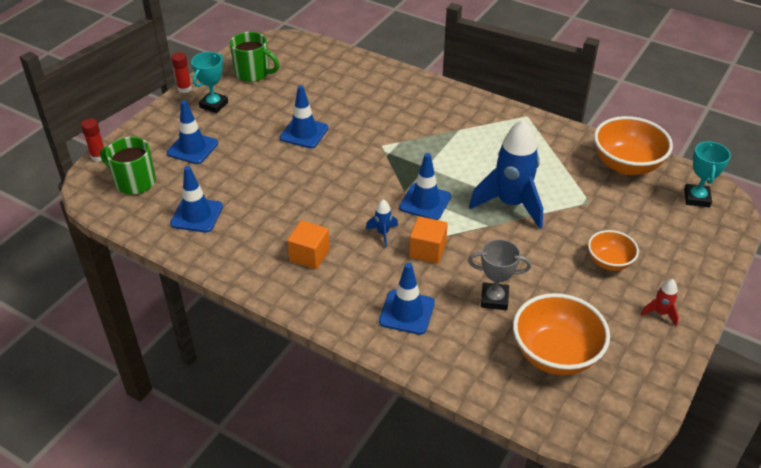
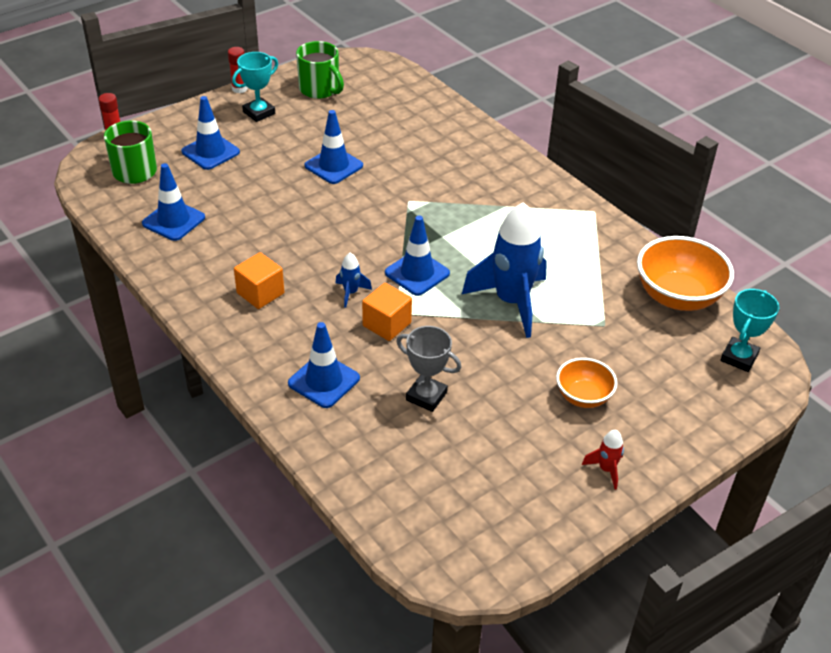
camera: 20 degrees right, 0 degrees up
orange bowl [513,293,610,375] -> none

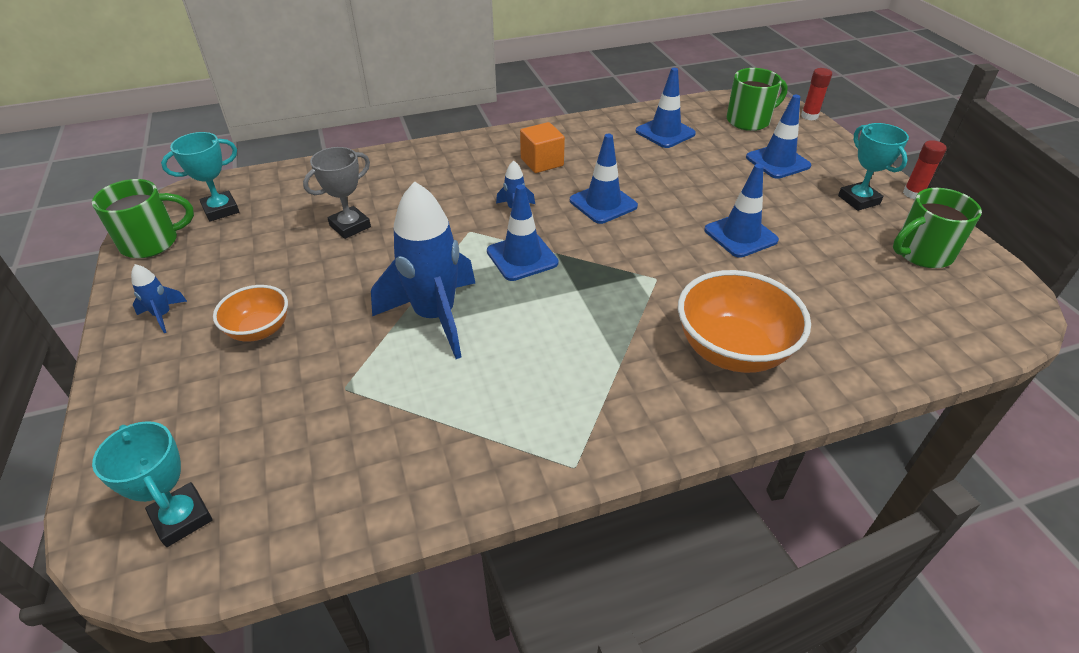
camera: 110 degrees right, 0 degrees up
blue traffic cone [288,322,360,408] -> blue traffic cone moved to [570,134,638,224]
orange cube [362,283,412,341] -> none
red rocket [582,430,624,490] -> blue rocket [131,264,187,333]
orange bowl [637,236,734,311] -> orange bowl moved to [678,270,811,373]
none -> green mug [92,179,194,258]
none -> turquoise trophy [161,132,239,222]

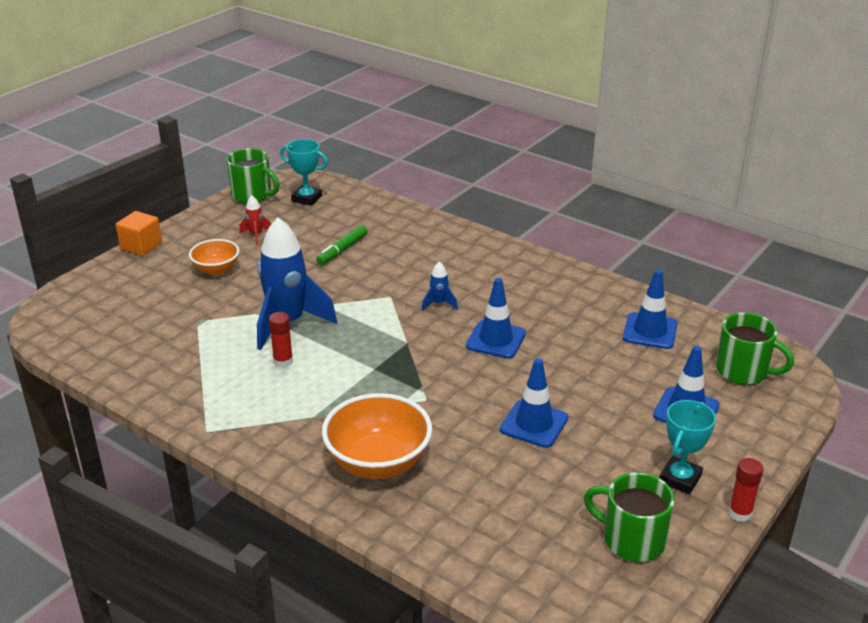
camera: 55 degrees right, 10 degrees down
turquoise trophy [92,421,213,547] -> none
blue rocket [131,264,187,333] -> none
grey trophy [303,147,371,239] -> green marker [316,225,368,265]
blue traffic cone [487,185,559,281] -> none
orange cube [520,122,565,173] -> orange cube moved to [116,211,162,256]
red glue stick [801,68,832,121] -> red glue stick moved to [269,312,293,368]
none -> red rocket [239,196,271,245]

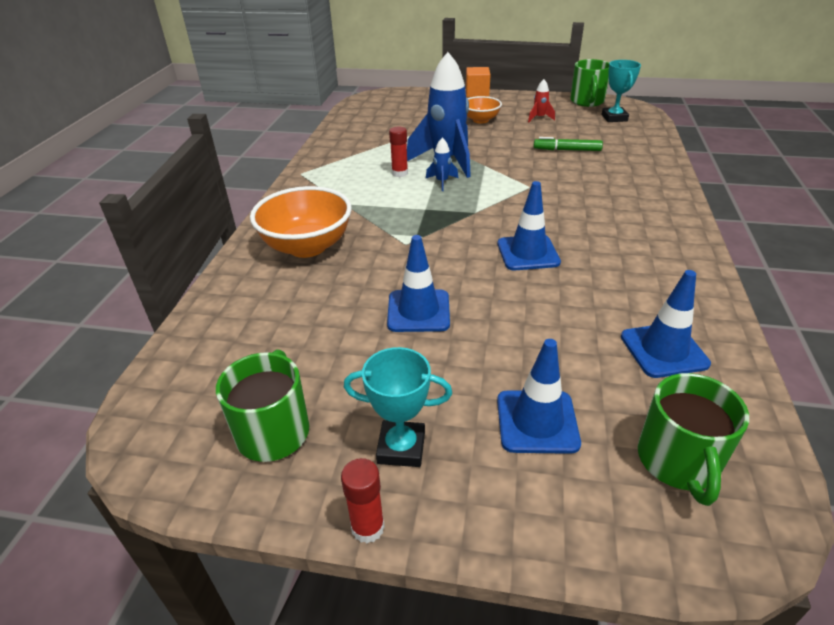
camera: 65 degrees right, 5 degrees up
blue rocket [422,262,458,311] -> blue rocket moved to [426,138,458,191]

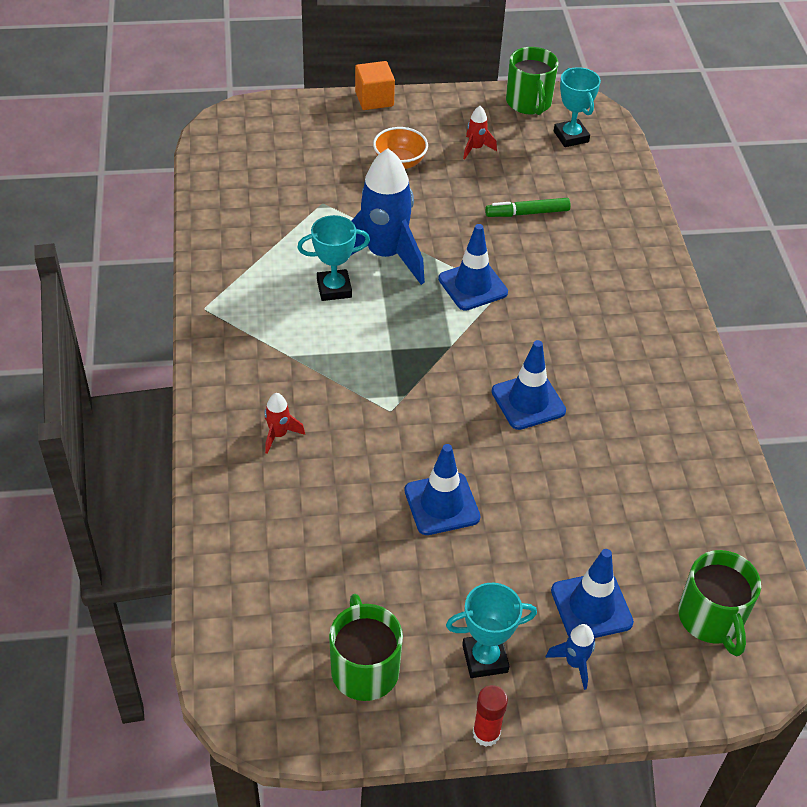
camera: 20 degrees left, 10 degrees up
orange bowl [250,186,352,258] -> red rocket [265,393,305,454]
red glue stick [389,126,408,177] -> turquoise trophy [297,215,370,301]
blue rocket [426,138,458,191] -> blue rocket moved to [545,624,595,690]
blue traffic cone [621,270,711,378] -> blue traffic cone moved to [438,224,508,311]

